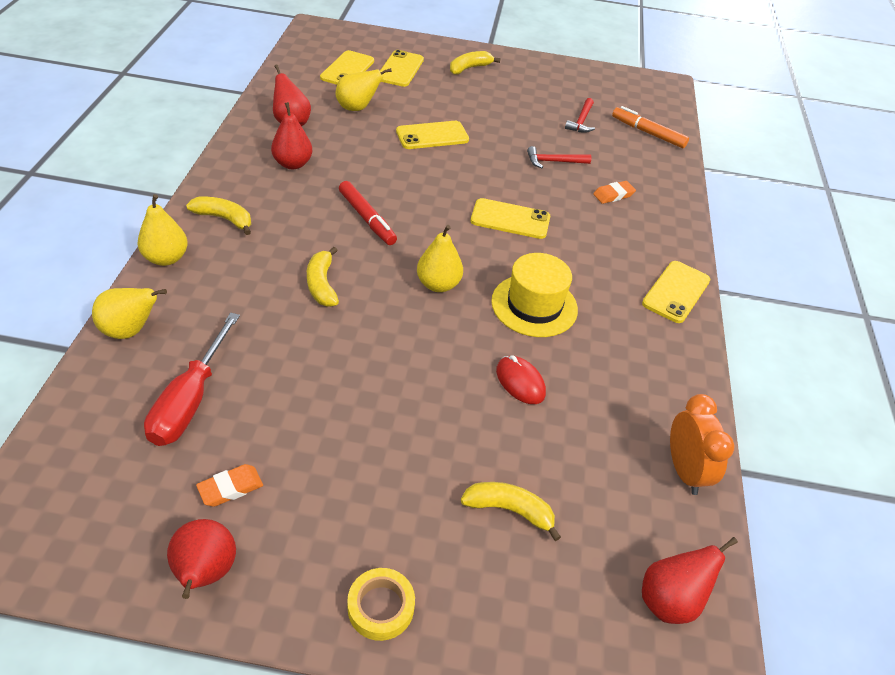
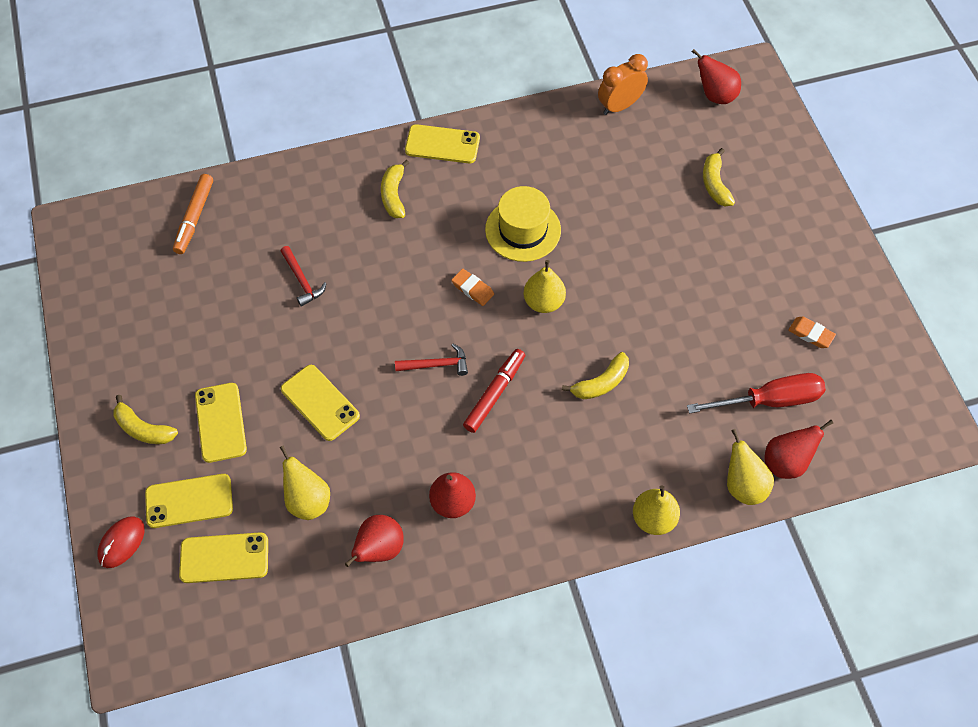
camera: 110 degrees left, 15 degrees up
red pear [167,519,236,599] -> red pear moved to [765,420,833,479]
yellow banana [186,196,251,235] -> yellow banana moved to [381,159,409,218]
yellow tape [347,568,415,641] -> none
yellow phone [471,198,550,239] -> yellow phone moved to [195,383,247,463]
red mouse [496,355,546,404] -> red mouse moved to [97,516,145,568]
red hammer [565,98,595,133] -> red hammer moved to [395,344,468,376]
orange eraser [593,181,636,204] -> orange eraser moved to [451,269,494,306]

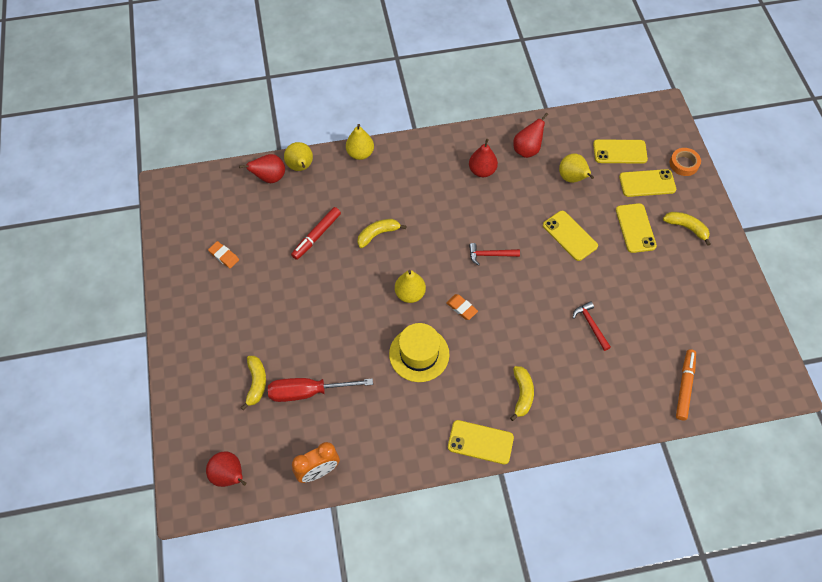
camera: 175 degrees left, 0 degrees up
red mouse [97,516,145,568] -> orange tape [670,148,701,176]
red marker [463,349,525,433] -> red marker moved to [291,207,341,260]
red screwdriver [687,373,826,413] -> red screwdriver moved to [268,378,373,402]

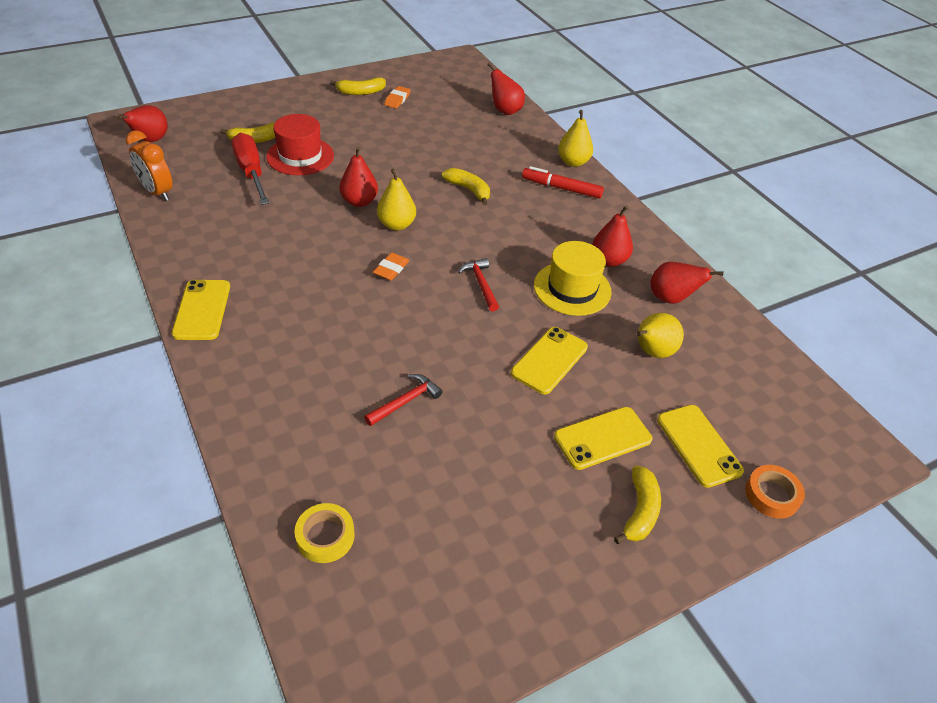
camera: 70 degrees right, 15 degrees down
yellow pear [284,142,313,171] -> none
red marker [291,207,341,260] -> red marker moved to [522,166,604,198]
yellow hat [389,323,449,382] -> yellow hat moved to [534,241,612,316]
yellow banana [510,366,534,421] -> yellow banana moved to [330,77,386,95]
yellow phone [593,139,648,164] -> none
orange marker [676,349,696,420] -> yellow tape [295,503,355,563]
none -> red hat [266,114,334,175]
none -> red pear [340,147,378,207]

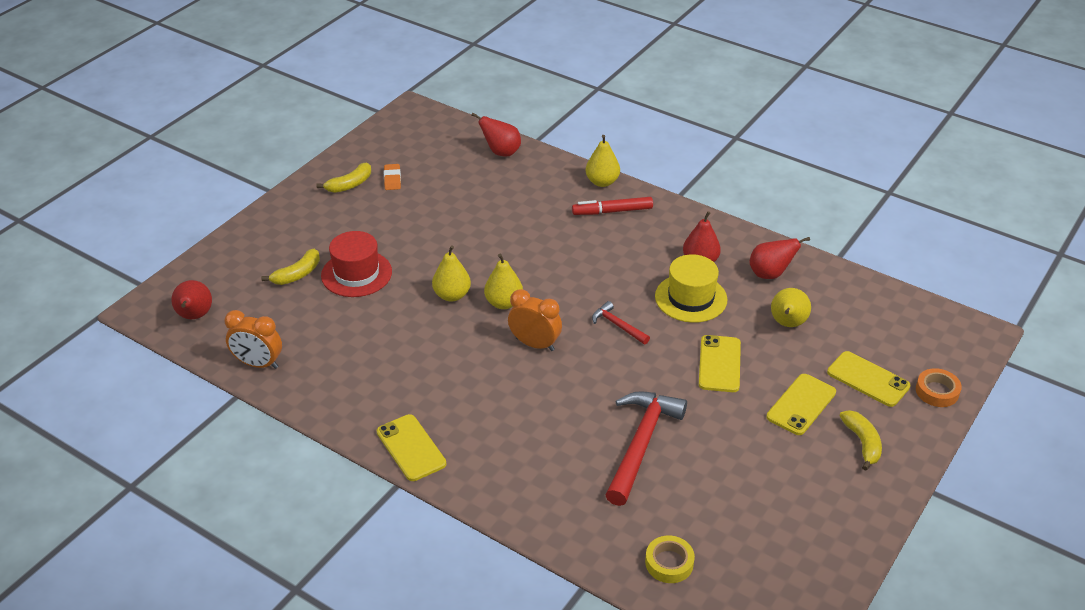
camera: 25 degrees left, 5 degrees down
red screwdriver [231,133,269,205] -> none
red pear [340,147,378,207] -> yellow pear [432,245,471,302]
red hammer [364,374,443,426] -> red hammer [606,391,687,506], size x2.00
orange eraser [373,253,409,280] -> orange clock [508,289,562,351]
yellow banana [442,168,490,205] -> none

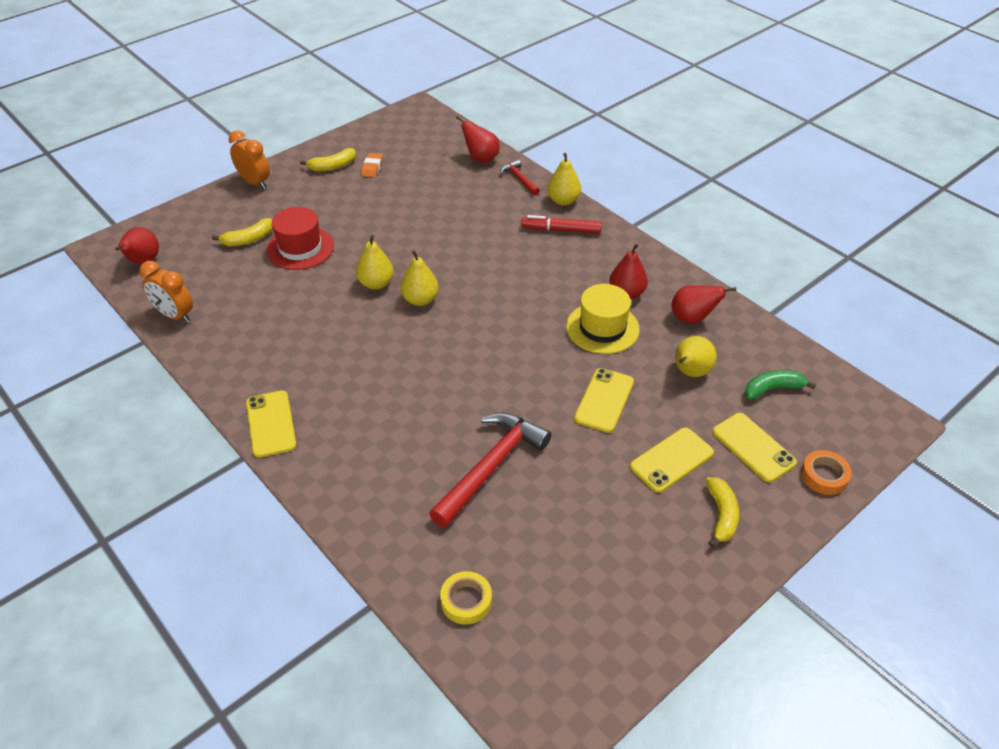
camera: 15 degrees right, 5 degrees up
orange clock [508,289,562,351] -> orange clock moved to [229,130,270,189]
red hammer [592,301,650,345] -> red hammer moved to [500,159,540,196]
none -> green banana [745,370,816,399]

